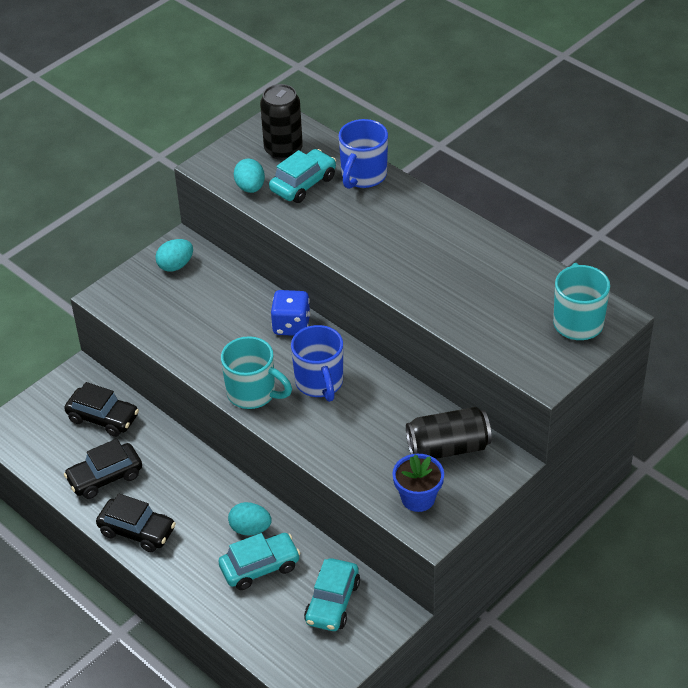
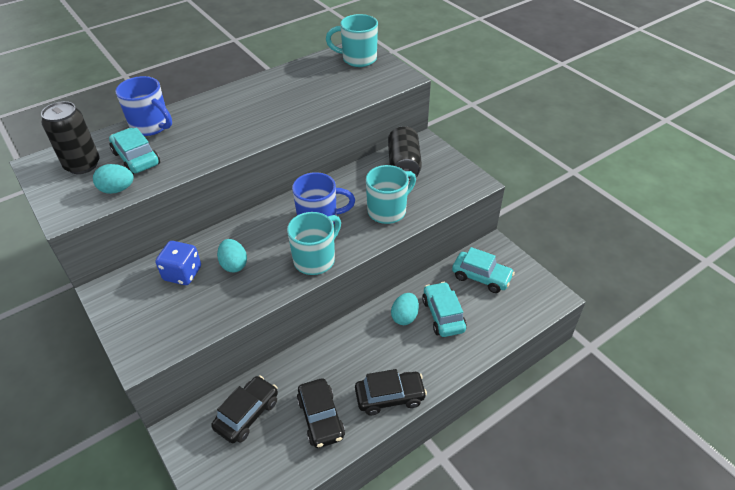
camera: 80 degrees left, 0 degrees up
black car [96,494,176,552] -> black car turned 45 degrees clockwise [355,369,427,415]
turquoise egg [155,239,193,272] -> turquoise egg moved to [217,239,247,273]
blue dice [271,290,310,336] -> blue dice moved to [156,241,201,285]
blue flower pot [393,454,444,512] -> none
none -> turquoise mug [366,165,416,224]

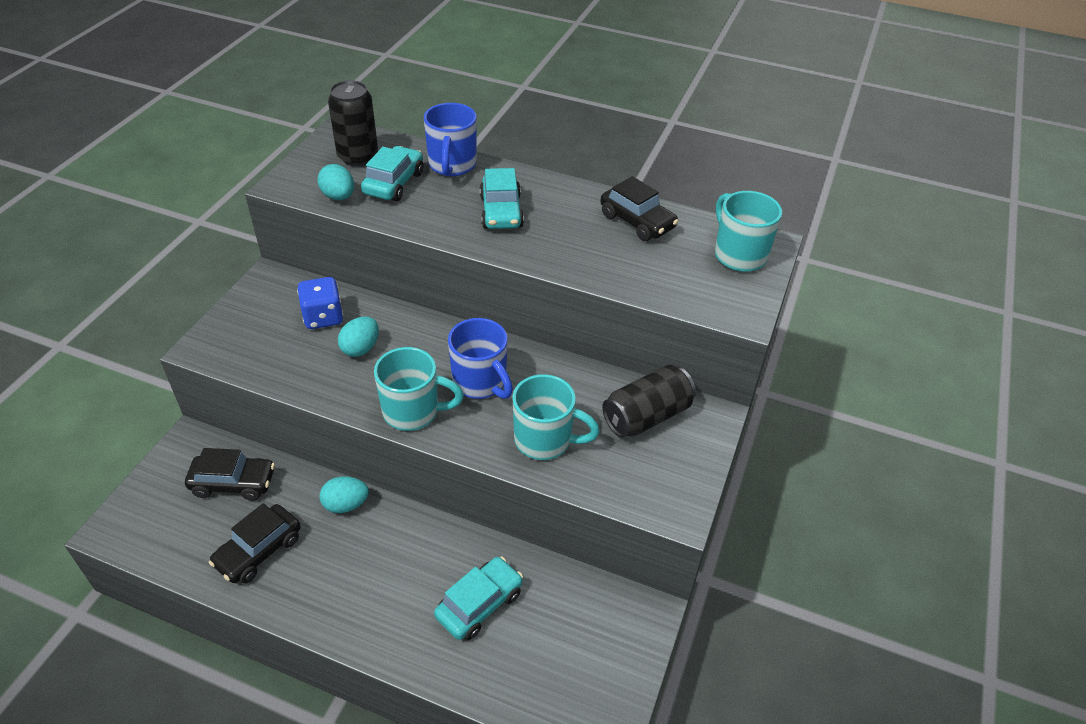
camera: 55 degrees right, 0 degrees up
black car [355,369,427,415] -> black car moved to [601,176,679,241]
turquoise egg [391,293,419,325] -> turquoise egg moved to [319,476,369,513]
turquoise car [452,247,515,293] -> turquoise car moved to [480,168,524,229]

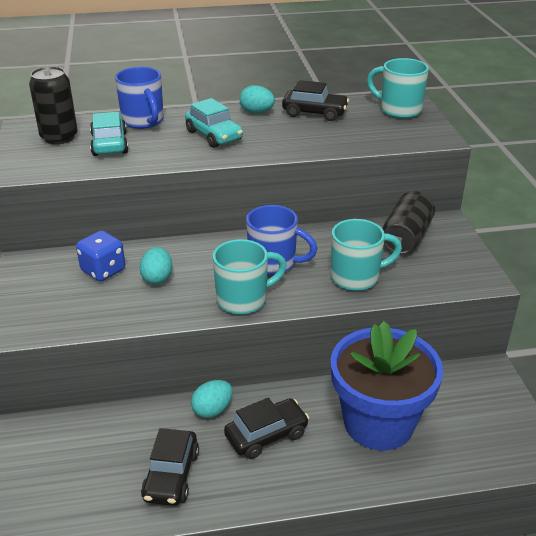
camera: 30 degrees left, 10 degrees down
black car [185,448,275,501] -> black car moved to [224,398,309,459]
turquoise egg [317,164,354,200] -> turquoise egg moved to [240,85,275,113]
turquoise car [434,557,523,640] -> blue flower pot [331,321,443,450]

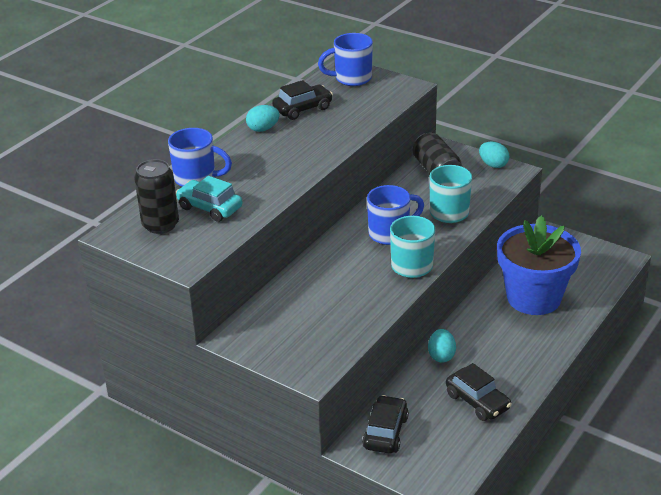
camera: 45 degrees left, 0 degrees up
blue dice [76,231,125,281] -> none
turquoise egg [139,247,172,284] -> turquoise egg moved to [479,142,509,168]
turquoise car [185,98,243,148] -> none
black car [224,398,309,459] -> black car moved to [362,395,409,453]
turquoise mug [367,58,429,119] -> blue mug [318,33,373,86]

